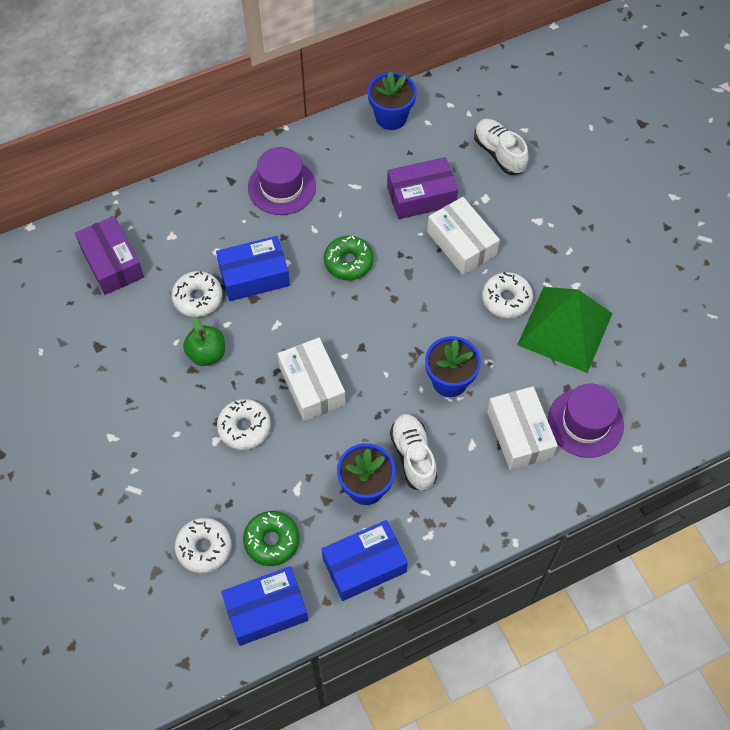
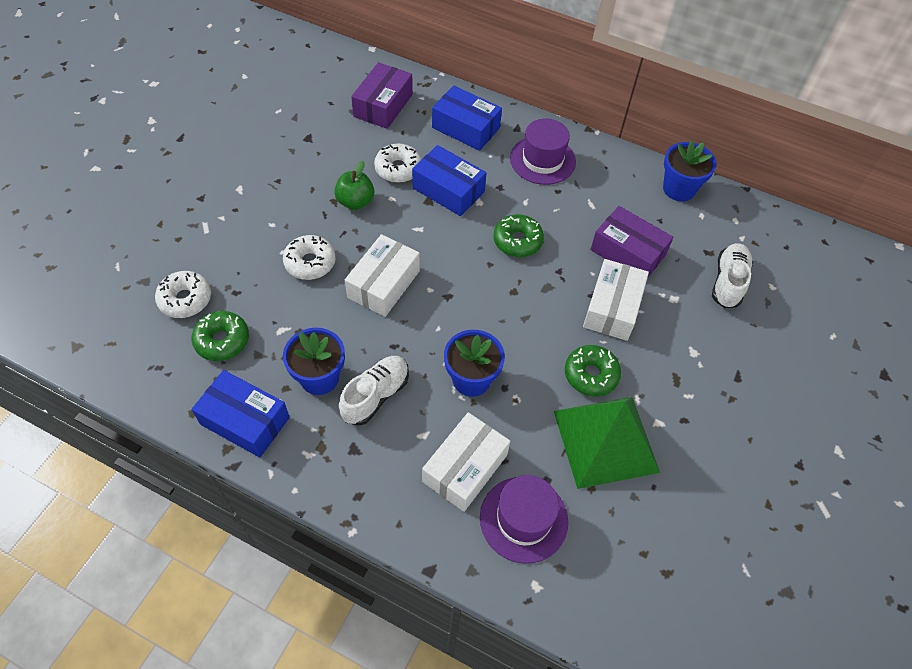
camera: 50 degrees right, 5 degrees down
blue box [221,566,308,646] -> blue box moved to [432,86,502,151]
white donut [482,272,533,318] -> green donut [565,345,621,396]

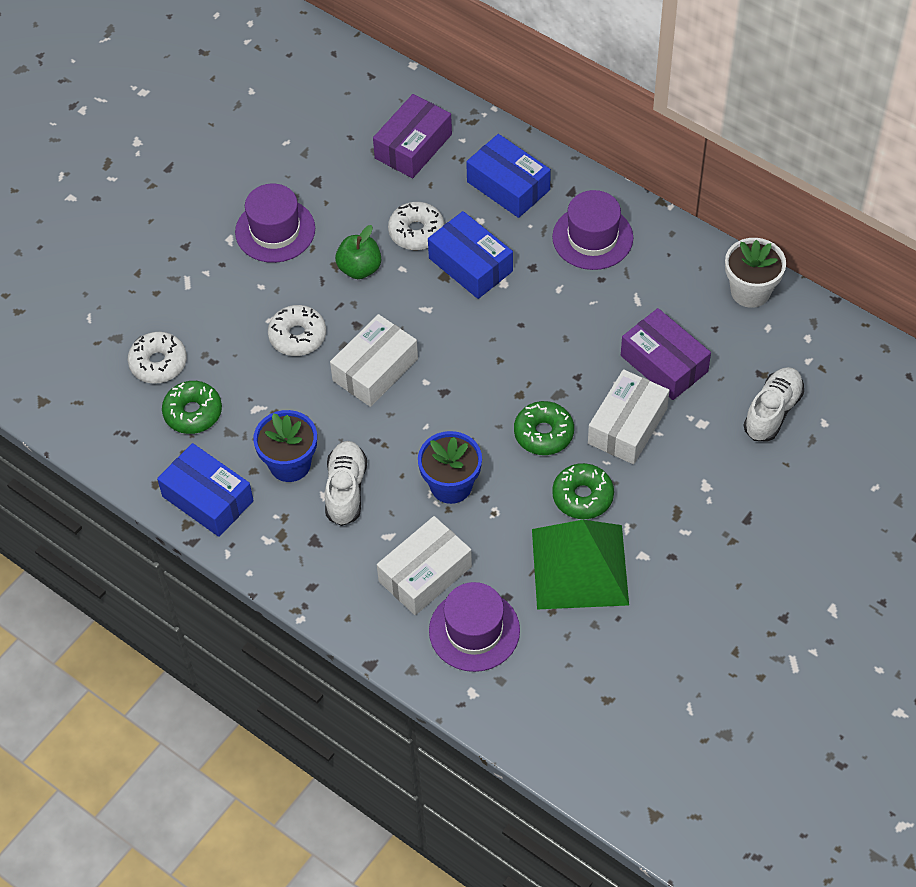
camera: 15 degrees right, 0 degrees up
white shoe [339,356,409,426] -> white shoe turned 45 degrees counterclockwise [325,441,367,526]
green donut [493,214,544,257] -> green donut moved to [514,401,574,455]
blue flower pot [663,141,717,201] -> white flower pot [725,238,786,308]
none -> purple hat [235,184,315,263]

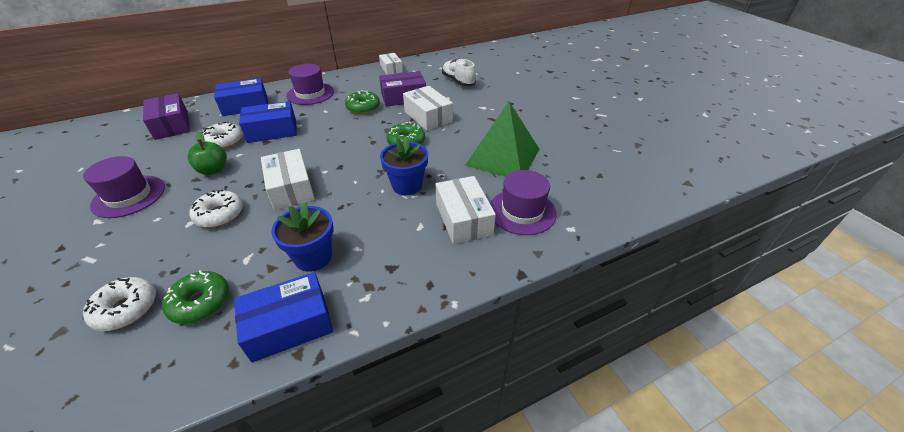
camera: 65 degrees left, 15 degrees down
white shoe [325,441,367,526] -> none
green donut [552,463,614,519] -> green donut moved to [345,90,380,114]
white flower pot [725,238,786,308] -> white box [379,53,403,75]

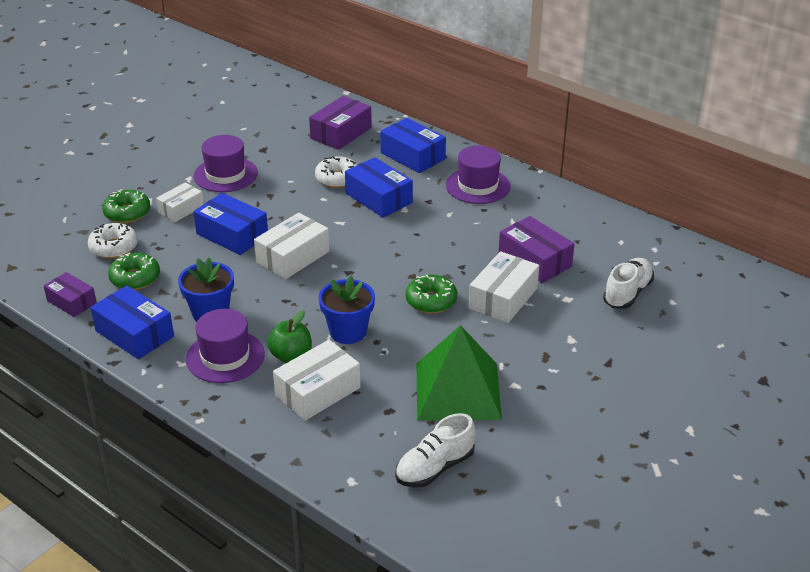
camera: 65 degrees right, 5 degrees down
green apple [188,132,227,175] -> green apple moved to [268,310,312,363]
white donut [190,190,243,228] -> blue box [193,193,268,255]
green donut [345,90,380,114] -> green donut moved to [102,189,150,223]
white box [379,53,403,75] -> white box moved to [156,182,204,222]
purple hat [490,170,557,235] -> purple hat moved to [186,309,265,383]
none -> purple box [44,272,97,317]
none -> white shoe [395,413,475,488]

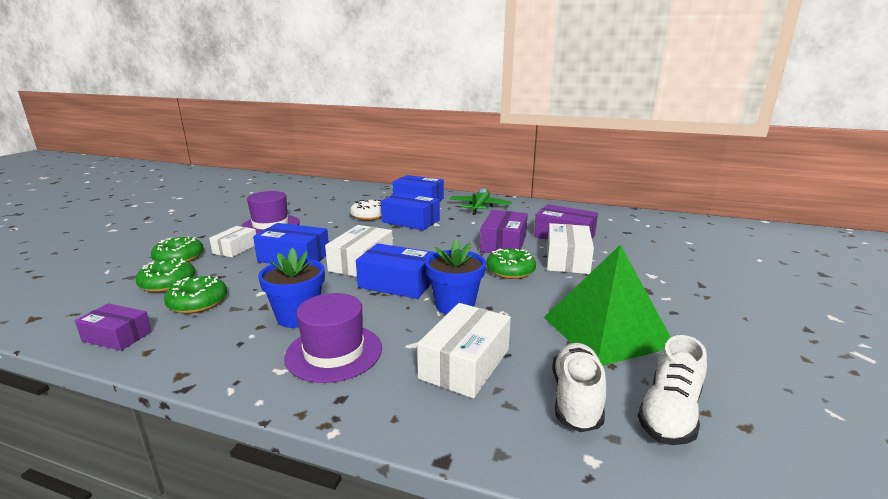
camera: 20 degrees left, 15 degrees down
white donut [88,223,138,258] -> green donut [135,258,195,292]
blue box [91,286,174,359] -> blue box moved to [356,243,435,299]
green apple [268,310,312,363] -> none
purple box [309,96,372,150] -> purple box moved to [480,210,528,253]
purple hat [446,146,511,204] -> green plane [449,188,512,215]
white shoe [603,258,654,309] -> white shoe moved to [552,343,606,432]

